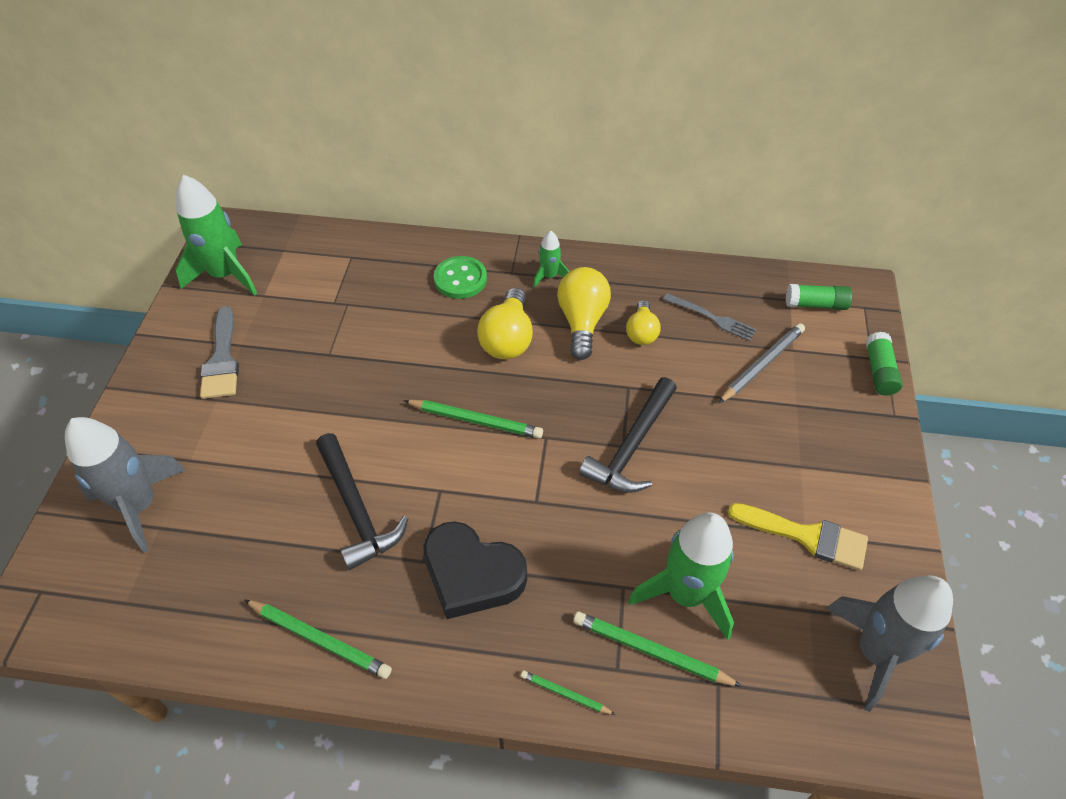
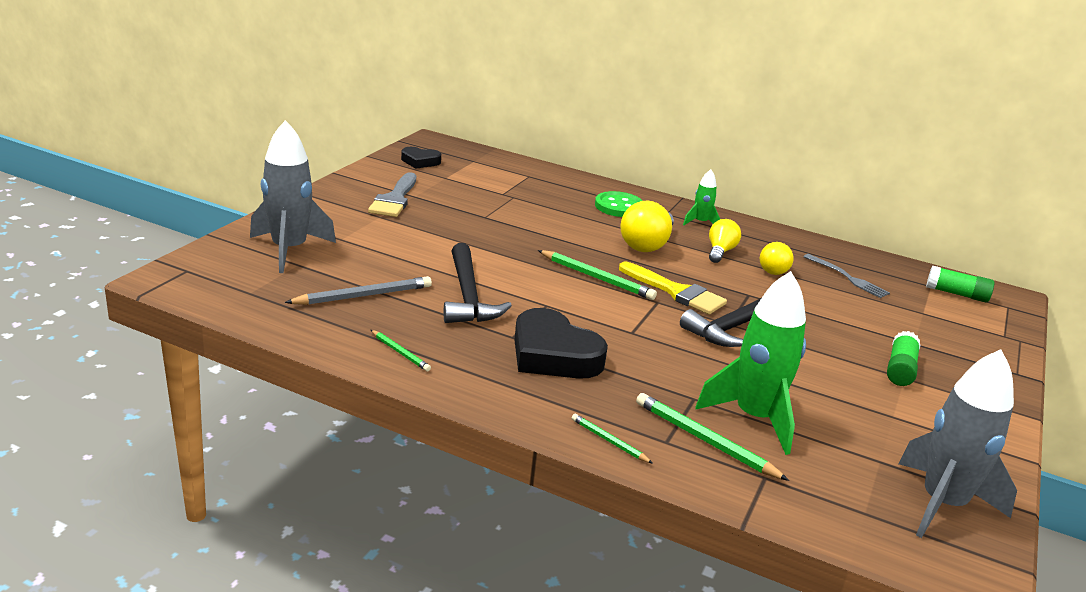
camera: 15 degrees right, 25 degrees down
green rocket [175,175,257,296] -> black heart [401,147,441,169]
green pencil [244,600,392,679] -> green pencil [371,330,431,371], size x0.56
yellow light bulb [557,267,611,360] -> yellow light bulb [709,219,741,263], size x0.63
grey pencil [719,323,805,403] -> grey pencil moved to [285,276,432,305]
yellow brush [728,503,868,571] -> yellow brush moved to [619,262,727,314]
green glue stick [866,332,902,395] -> green glue stick moved to [887,331,920,386]

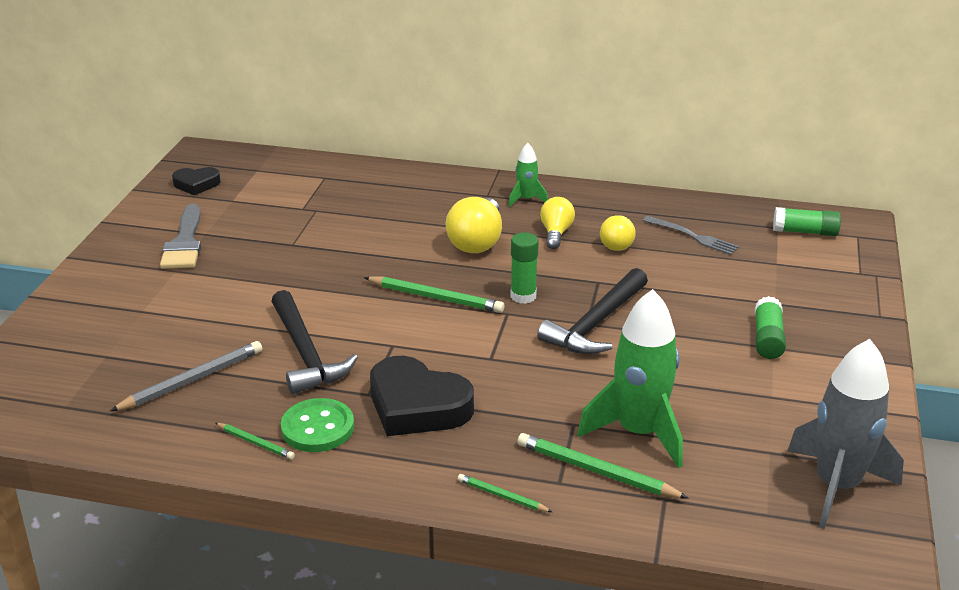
camera: 10 degrees left, 5 degrees up
grey rocket [250,120,336,273] -> none
green button [595,191,643,217] -> green button moved to [281,398,354,452]
yellow brush [619,262,727,314] -> green glue stick [511,232,539,304]

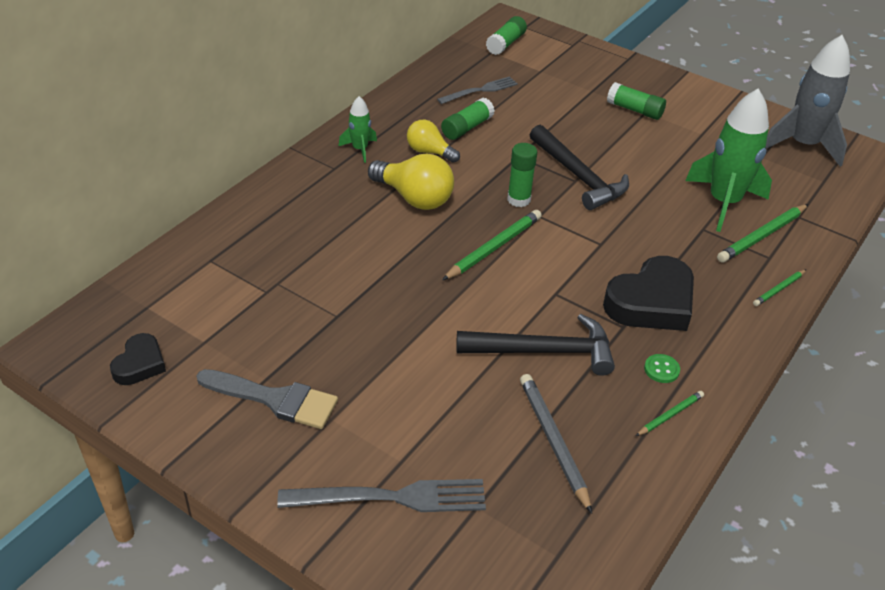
camera: 70 degrees left, 10 degrees up
green button [281,398,354,452] -> green button [644,354,680,383], size x0.52
yellow light bulb [600,215,636,251] -> green glue stick [441,98,495,140]
none -> grey fork [277,479,486,512]

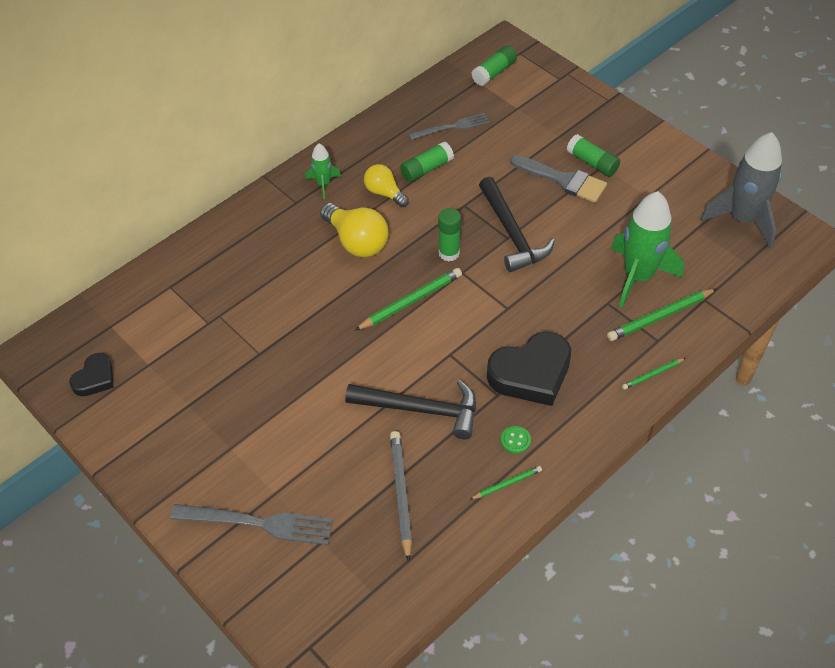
camera: 15 degrees right, 10 degrees up
grey brush [196,369,338,429] -> grey brush moved to [510,155,607,203]

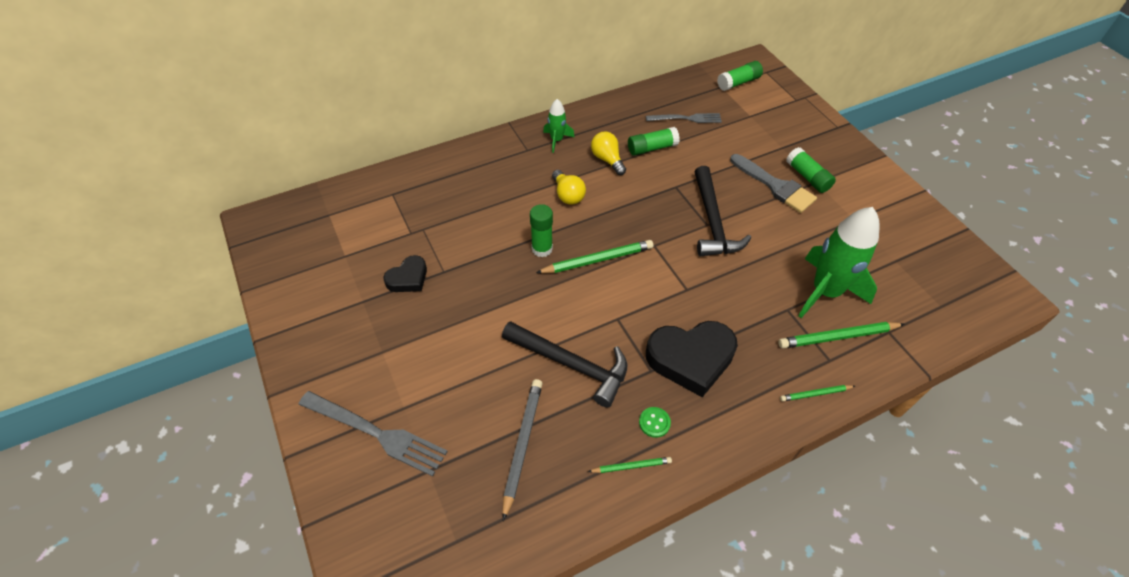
camera: 15 degrees right, 0 degrees up
black heart [69,353,114,396] -> black heart moved to [383,255,427,292]
yellow light bulb [320,203,389,257] -> yellow light bulb [552,170,586,205], size x0.63
green glue stick [438,208,461,262] -> green glue stick moved to [530,204,553,257]
grey rocket [700,132,782,248] -> none

